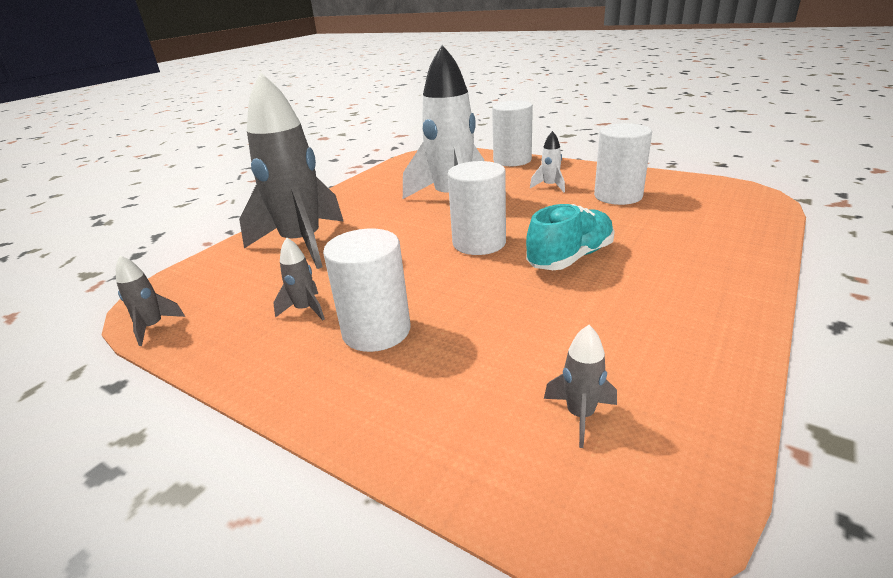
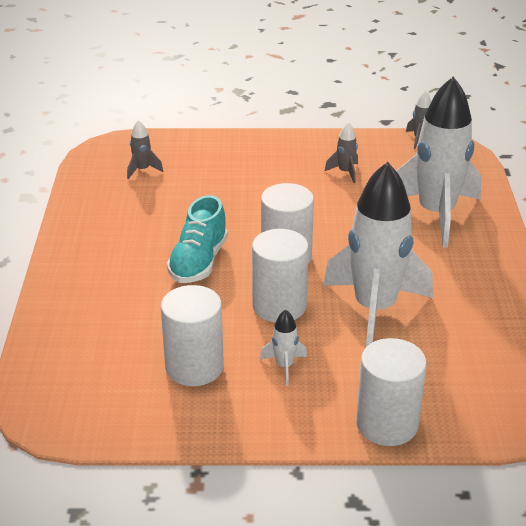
camera: 145 degrees right, 5 degrees up
grey rocket [239,72,344,269] -> white rocket [396,77,481,248]
white cylinder [323,229,411,352] -> white cylinder moved to [252,229,308,323]

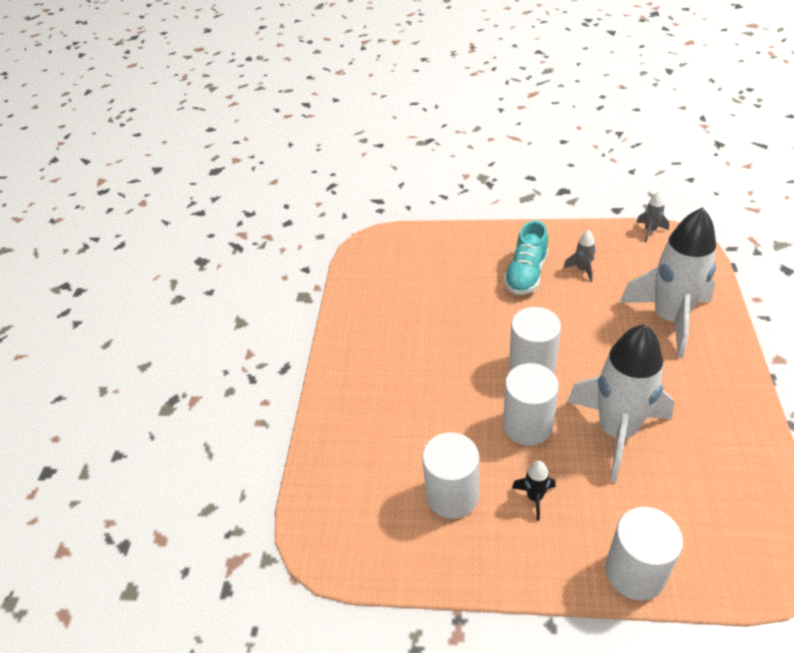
camera: 10 degrees right, 10 degrees up
grey rocket [127,120,163,179] -> none
turquoise shoe [167,195,228,283] -> turquoise shoe moved to [503,220,548,295]
white rocket [260,310,307,385] -> black rocket [512,461,556,521]

